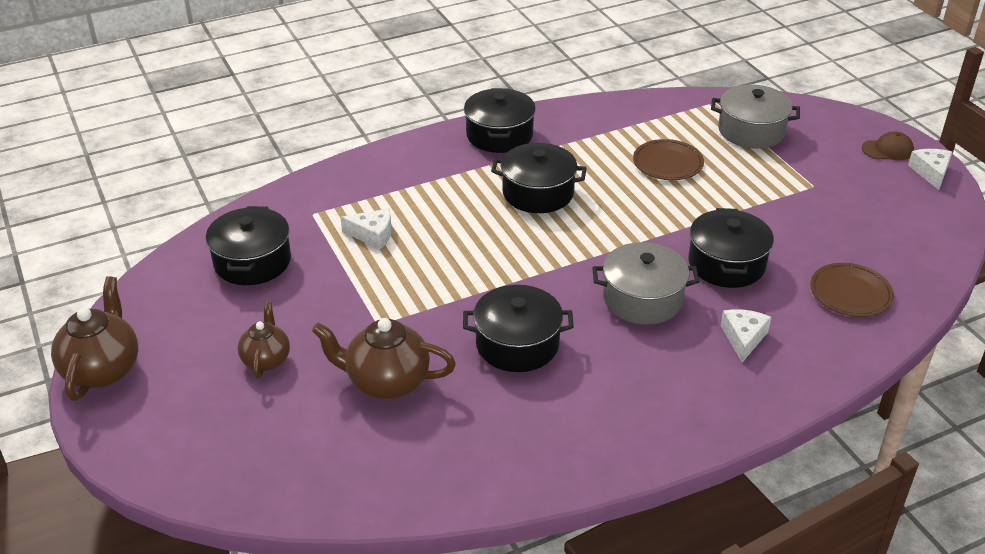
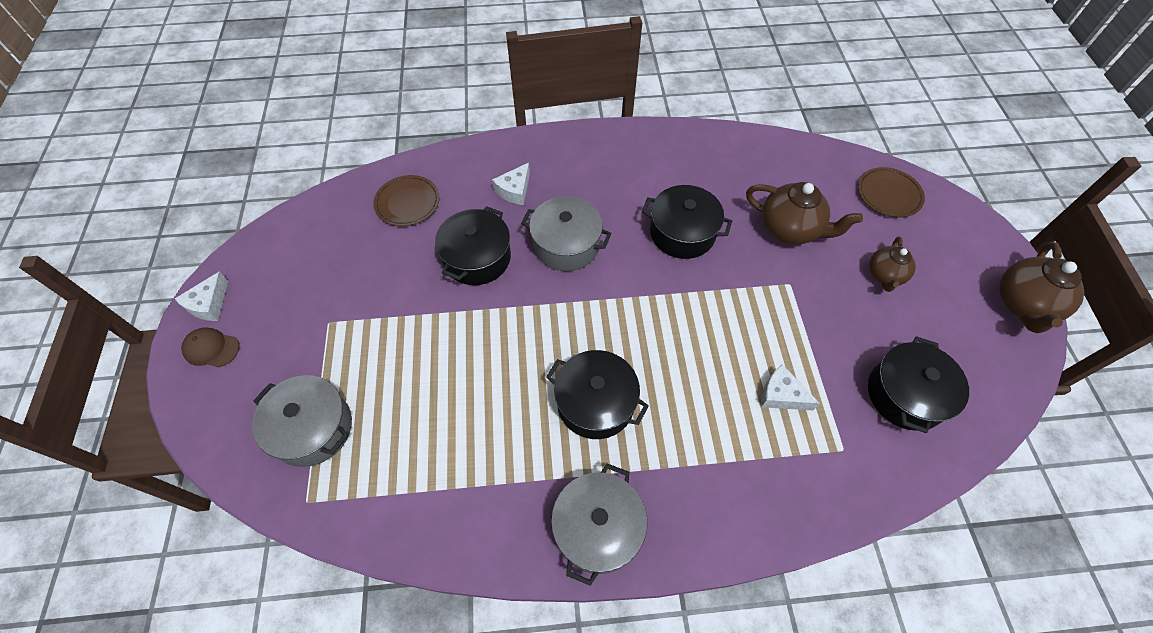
camera: 160 degrees left, 20 degrees up
black pot [464,88,536,153] -> grey pot [551,463,647,586]
brown plate [633,139,704,180] -> brown plate moved to [858,167,925,218]

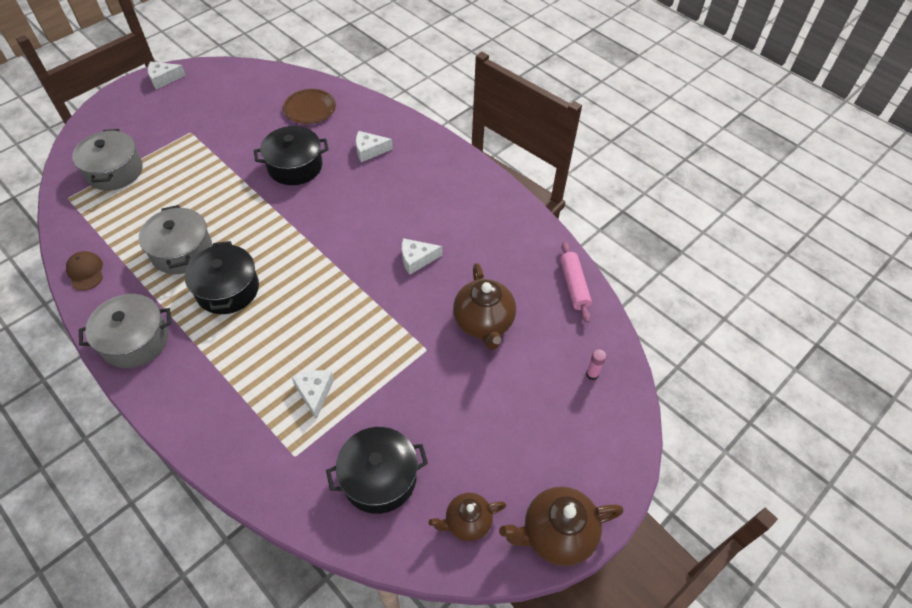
camera: 50 degrees right, 5 degrees down
brown cap [181,327,239,367] -> brown cap moved to [66,251,103,291]
grey pot [521,196,612,271] -> grey pot moved to [139,205,212,274]
black pot [642,185,732,259] -> white cheese [402,238,442,275]
brown plate [858,167,925,218] -> pink glue stick [586,349,606,380]
brown teapot [869,236,916,292] -> brown teapot moved to [429,493,506,541]
none -> pink rolling pin [560,242,592,323]

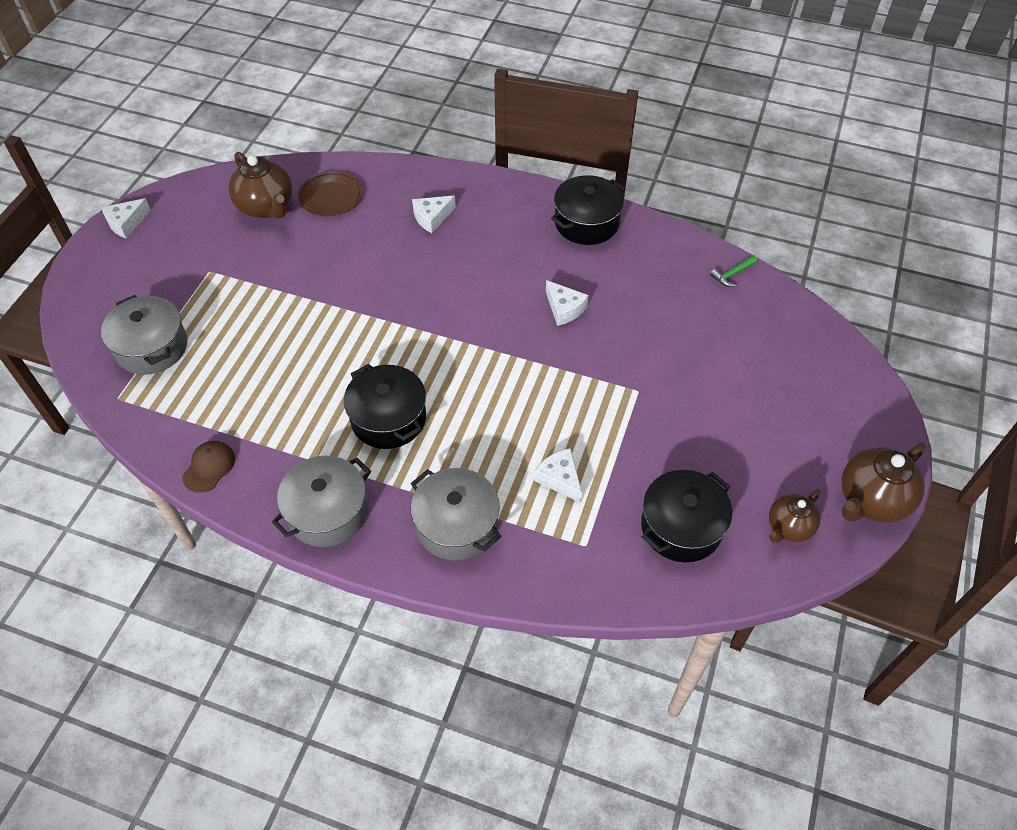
camera: 25 degrees left, 0 degrees up
brown cap [66,251,103,291] -> brown cap turned 75 degrees clockwise [182,441,235,493]
grey pot [139,205,212,274] -> grey pot moved to [411,468,501,561]
black pot [254,126,329,185] -> black pot moved to [551,175,625,245]
white cheese [402,238,442,275] -> white cheese turned 90 degrees counterclockwise [546,280,589,326]
brown teapot [453,263,516,350] -> brown teapot moved to [228,152,292,219]
pink rolling pin [560,242,592,323] -> green hammer [710,255,758,287]
pink glue stick [586,349,606,380] -> none

